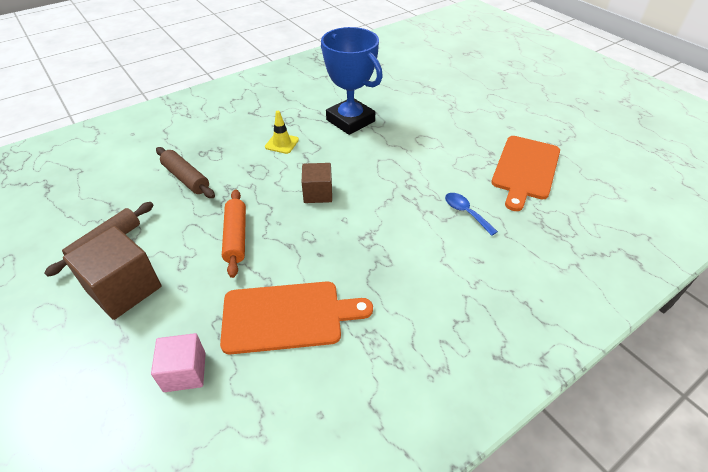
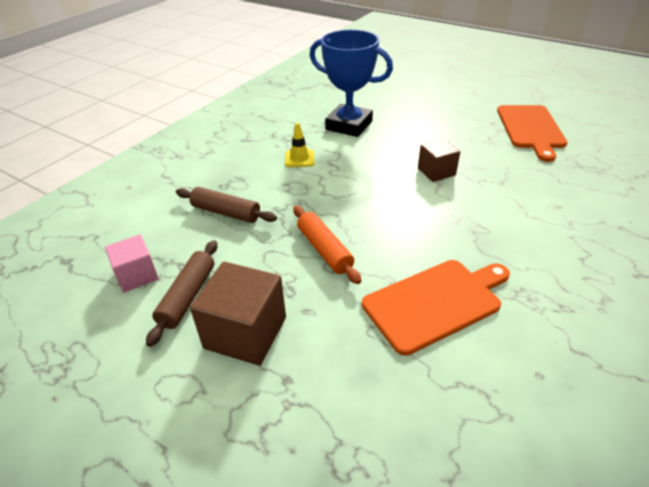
camera: 20 degrees left, 5 degrees down
pink cube [151,333,206,392] -> pink cube moved to [105,235,159,292]
brown cube [302,163,332,203] -> brown cube moved to [418,139,460,182]
blue spoon [445,193,498,236] -> none

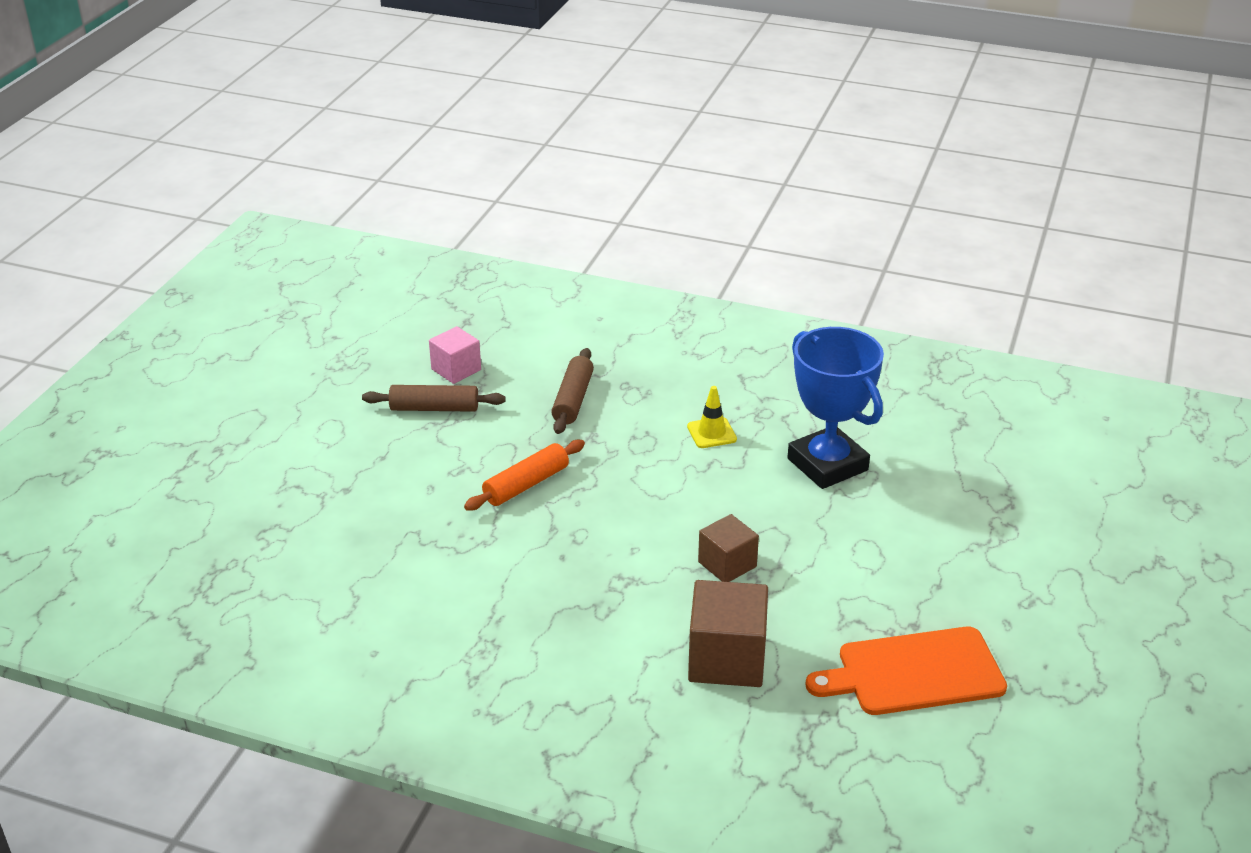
camera: 75 degrees right, 5 degrees down
brown cube [190,262,286,365] -> brown cube moved to [688,580,768,687]
blue trophy [309,30,393,137] -> blue trophy turned 45 degrees counterclockwise [787,327,884,489]
orange cutting board [362,260,510,356] -> none

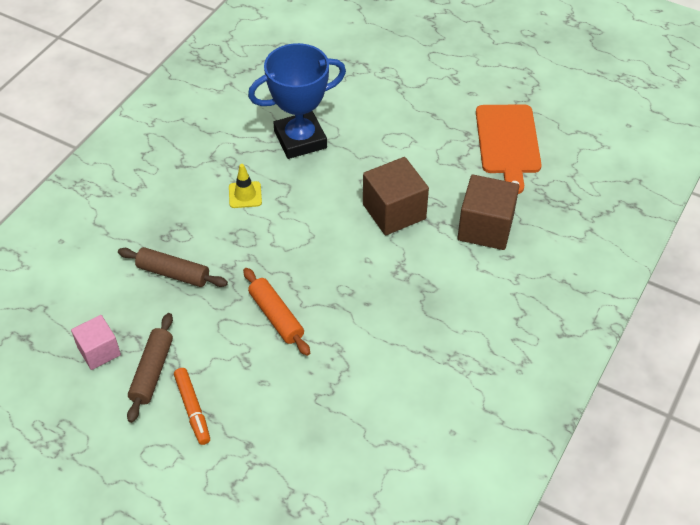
camera: 80 degrees left, 15 degrees up
brown cube [698,514,759,582] -> brown cube [363,157,429,235], size x1.60
none -> orange marker [174,368,210,445]

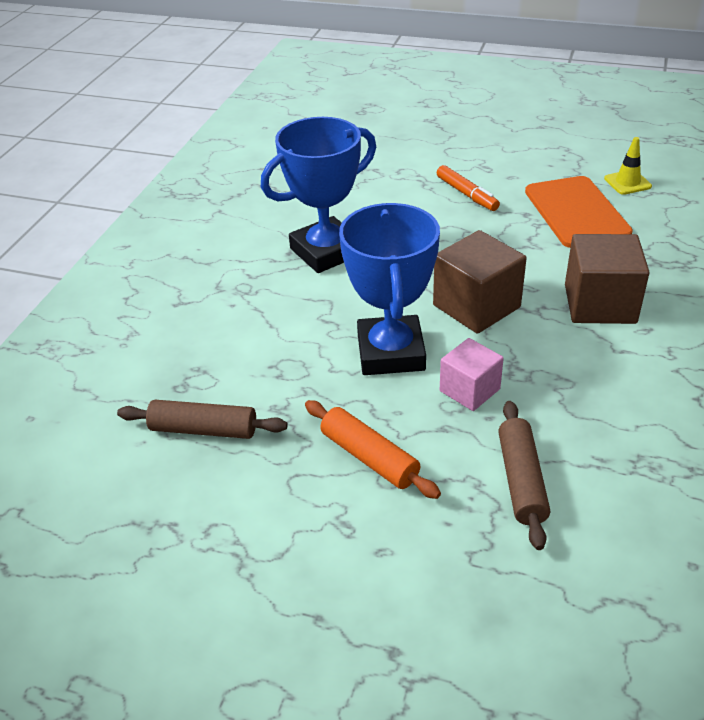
camera: 10 degrees left, 10 degrees down
pink cube [71,315,121,370] -> pink cube moved to [440,338,504,411]
brown rolling pin [127,313,173,423] -> brown rolling pin moved to [498,401,550,550]
orange marker [174,368,210,445] -> orange marker moved to [437,165,500,211]
yellow traffic cone [229,164,262,208] -> yellow traffic cone moved to [604,137,652,195]
none -> blue trophy [339,203,440,375]

